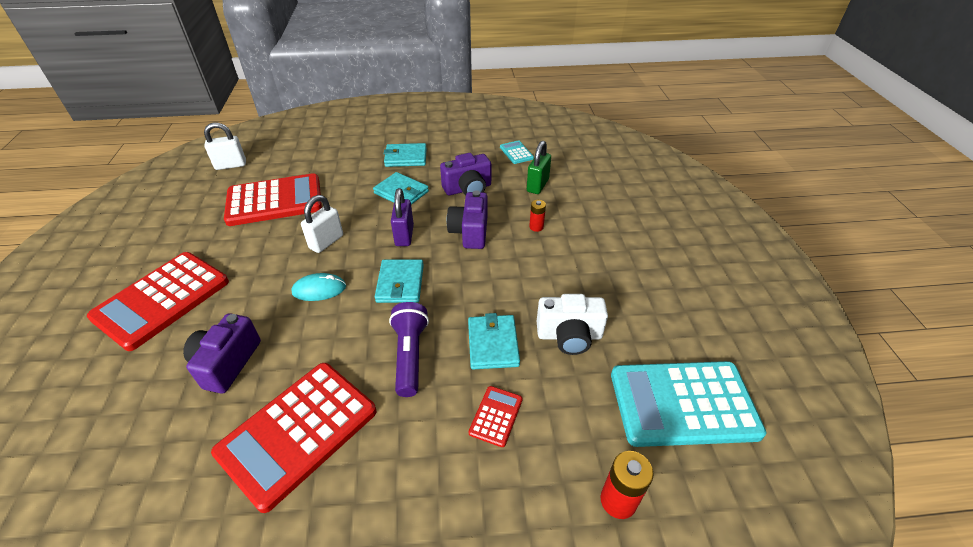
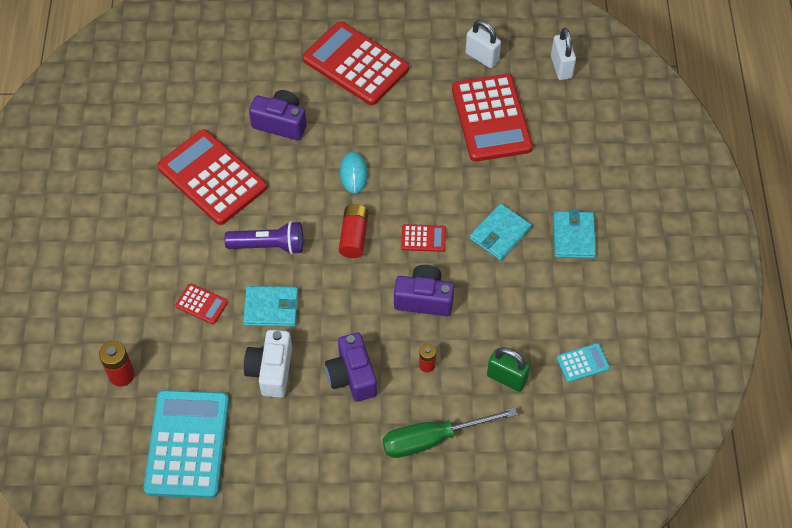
camera: 95 degrees right, 15 degrees up
white padlock [301,195,343,253] -> white padlock moved to [466,20,501,68]
turquoise wallet [375,259,424,303] -> red battery [339,204,368,258]
purple padlock [391,188,414,246] -> red calculator [401,224,446,252]
purple camera [440,153,492,196] -> purple camera moved to [325,333,377,402]
none -> green screwdriver [382,407,518,458]

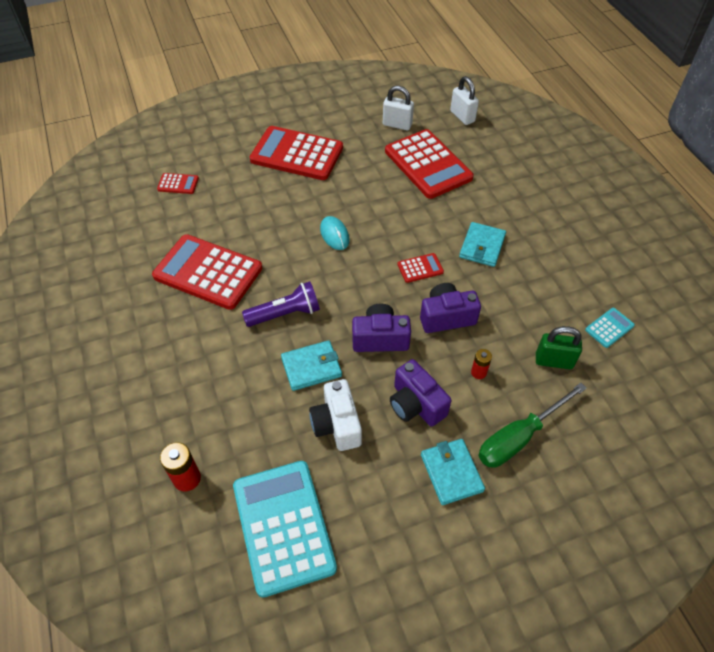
camera: 20 degrees left, 5 degrees down
red calculator [175,284,228,324] -> red calculator moved to [157,173,199,194]
purple camera [249,90,307,140] -> purple camera moved to [352,303,411,352]
red battery [339,204,368,258] -> none
turquoise wallet [553,209,596,259] -> turquoise wallet moved to [421,439,485,505]

